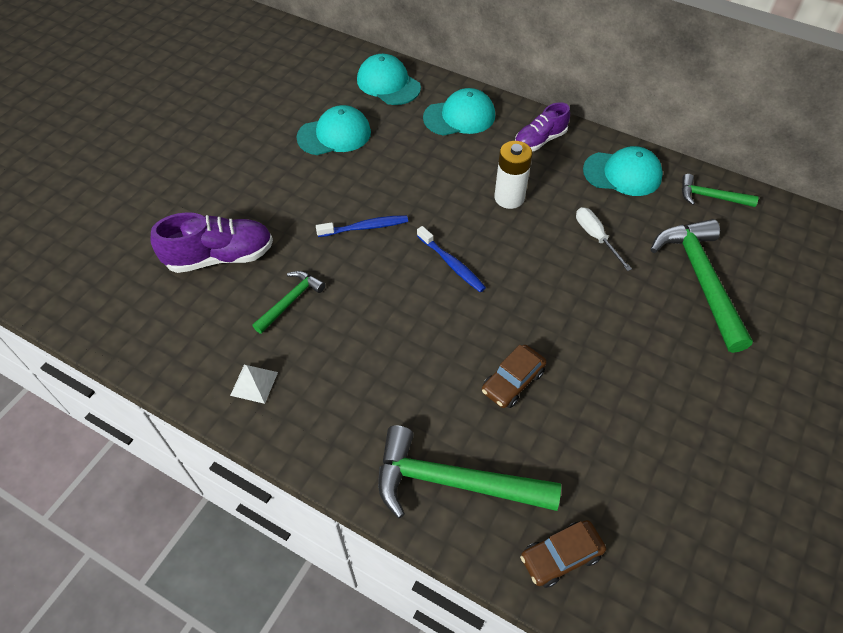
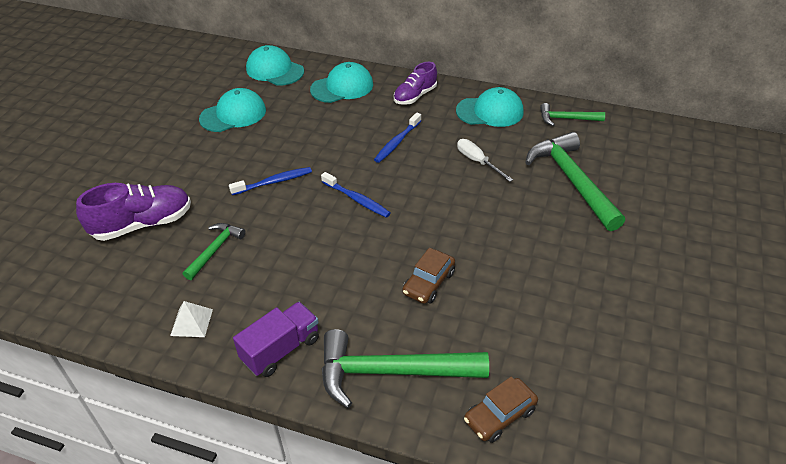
camera: 10 degrees left, 10 degrees down
white battery [494,141,532,209] -> blue toothbrush [374,112,421,163]
none -> purple truck [233,302,319,377]

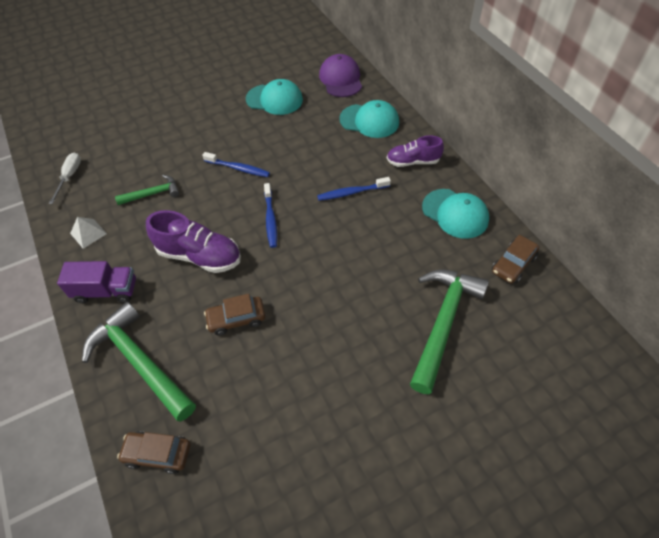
camera: 45 degrees right, 10 degrees up
purple shoe [76,183,191,241] -> purple shoe moved to [146,210,241,273]
turquoise cap [246,45,304,86] -> purple cap [319,54,362,97]
white screwdriver [457,139,513,182] -> white screwdriver moved to [49,153,81,204]
green hammer [540,103,605,126] -> brown car [492,235,539,284]

